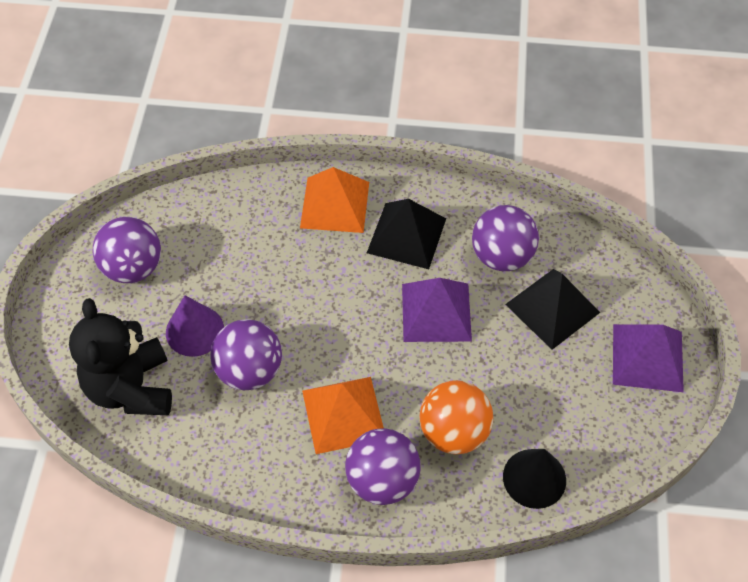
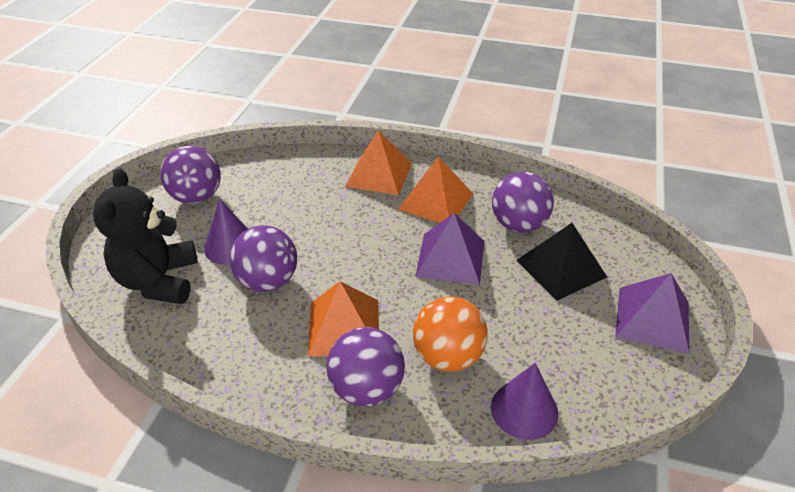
camera: 10 degrees right, 15 degrees down
black pyramid [367,199,446,269] -> orange pyramid [398,157,473,223]
black cone [503,449,566,509] -> purple cone [491,363,558,440]

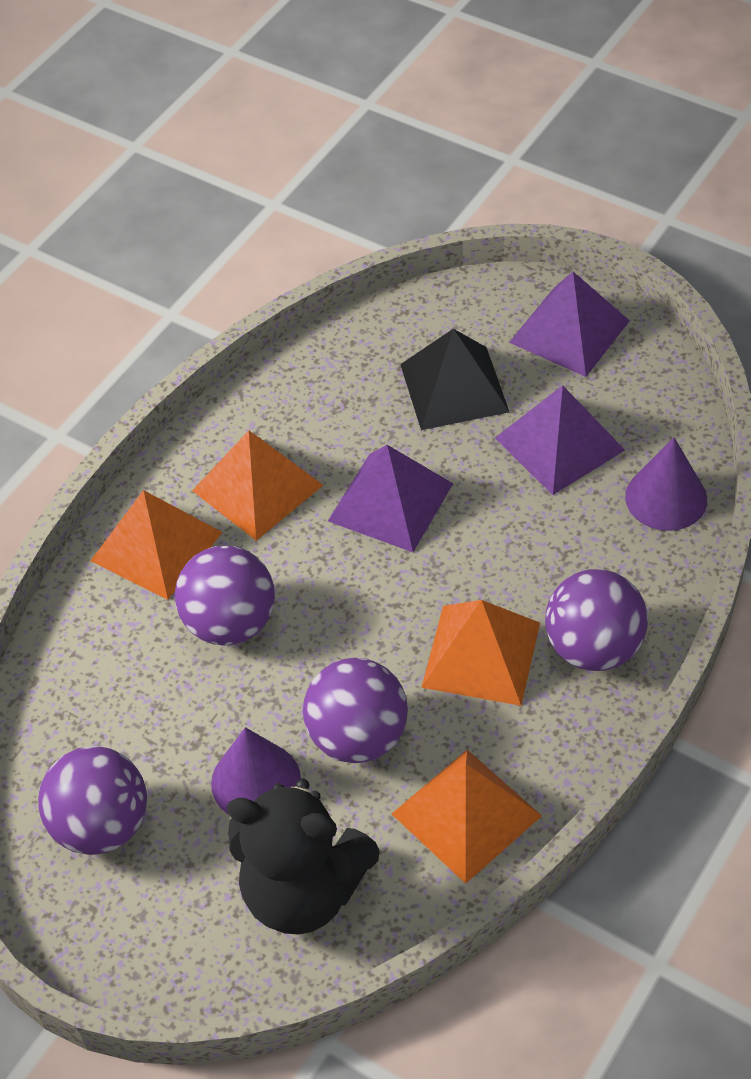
camera: 70 degrees left, 10 degrees up
orange ball [413,296,488,372] -> none
purple ball [492,172,554,233] -> purple ball moved to [175,545,275,646]
none -> orange pyramid [392,750,542,884]
none -> purple pyramid [495,385,625,495]

